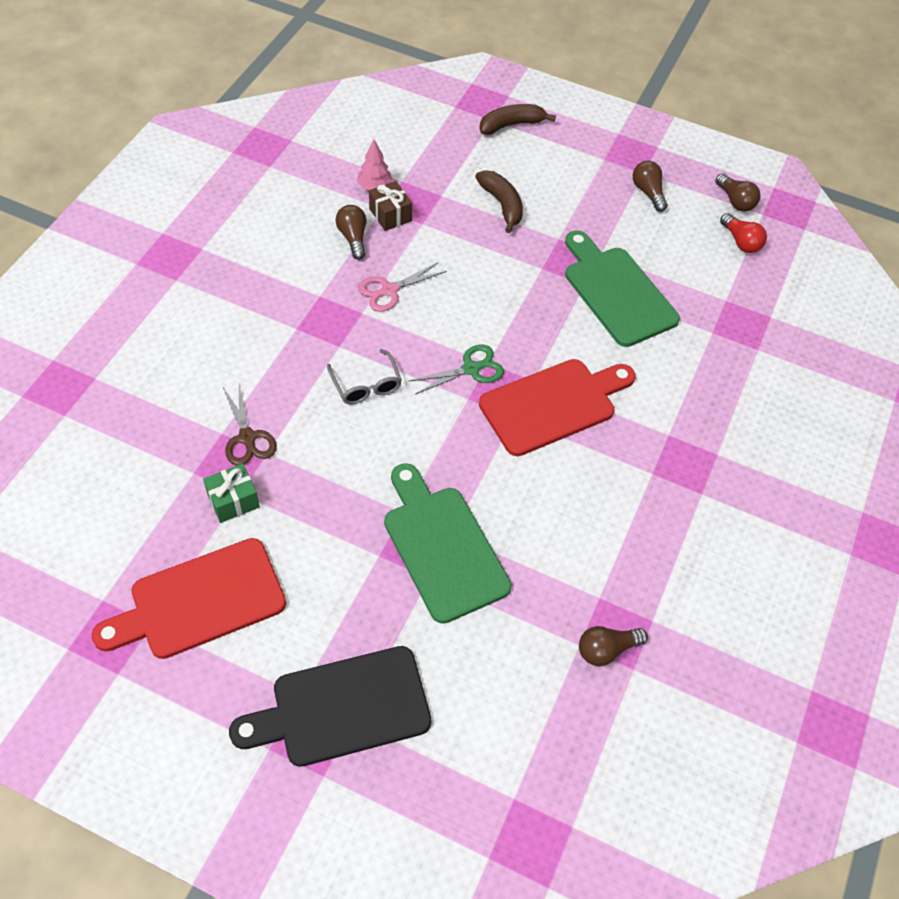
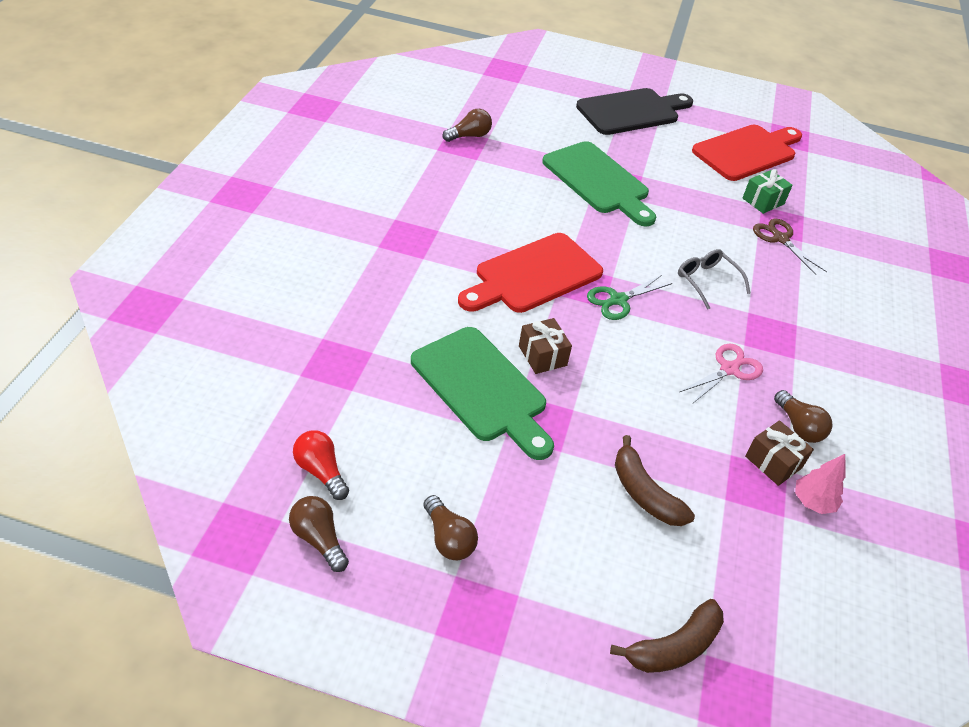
camera: 170 degrees right, 10 degrees down
none -> brown gift [519,318,572,374]

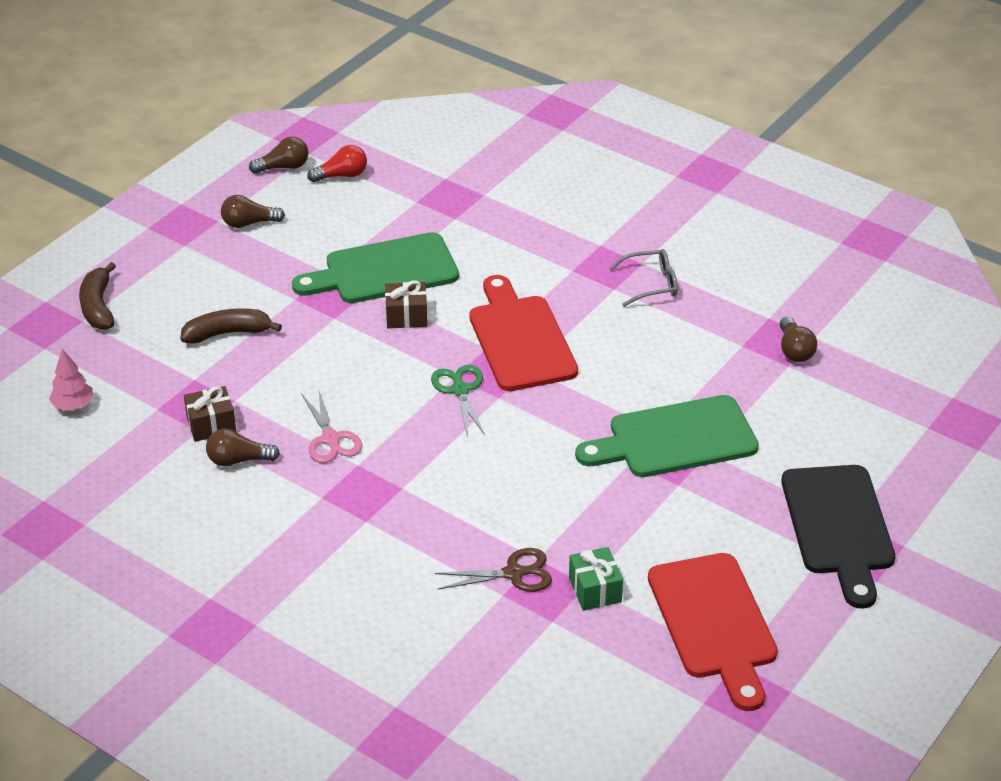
camera: 115 degrees right, 5 degrees down
grey glasses [678,249,750,310] -> grey glasses moved to [609,249,678,307]
pink tree [795,454,846,514] -> pink tree moved to [49,349,93,411]

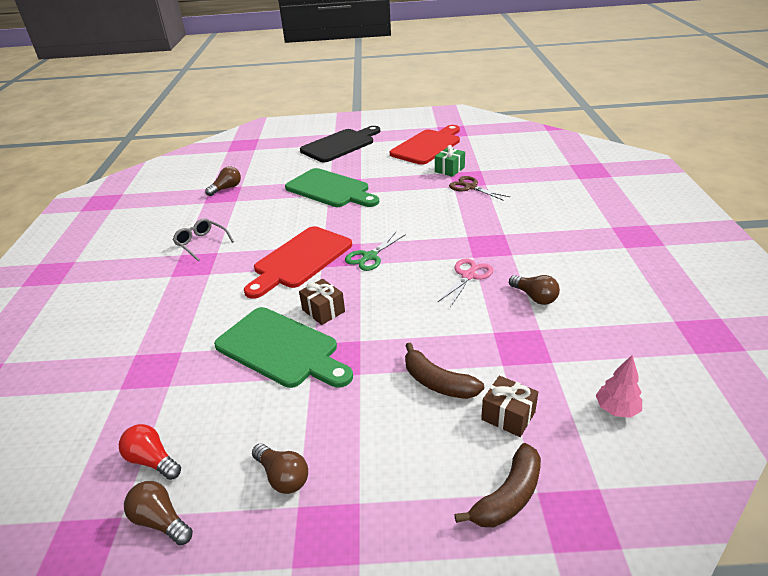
camera: 125 degrees left, 5 degrees down
brown gift [184,386,236,442] -> brown gift moved to [481,376,538,437]

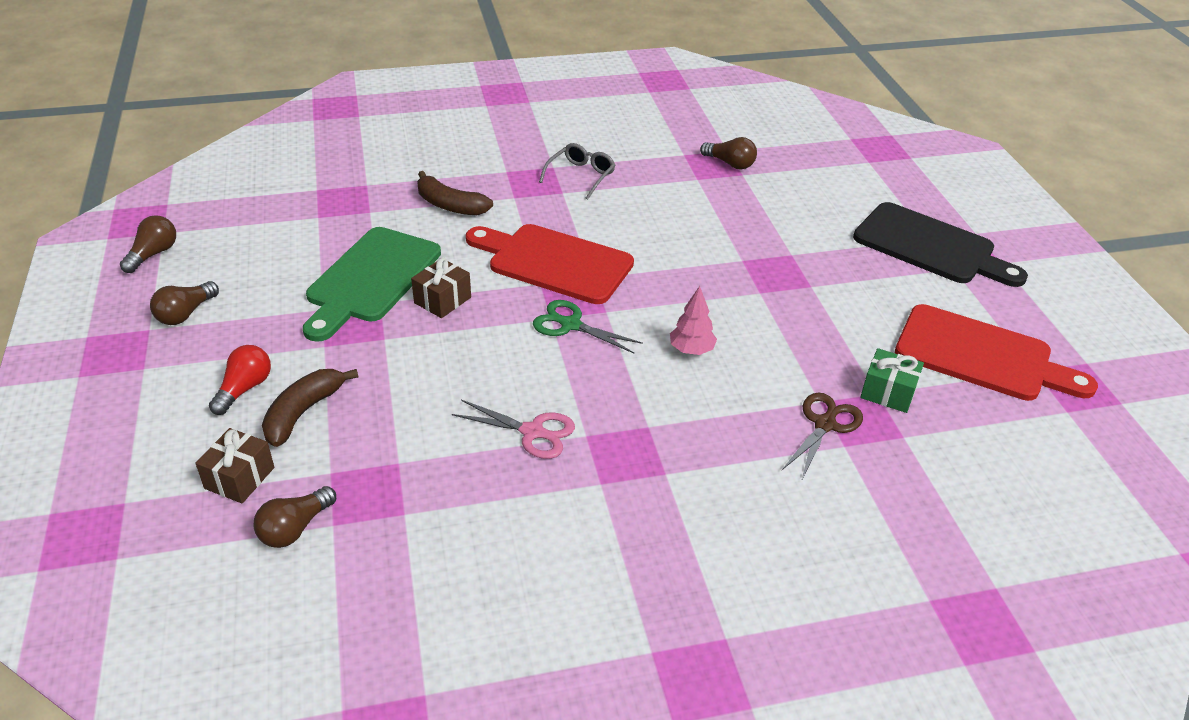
camera: 75 degrees right, 5 degrees up
red light bulb [119,424,181,480] -> red light bulb moved to [209,345,271,415]
green cutting board [285,168,379,207] -> none
brown banana [454,443,541,527] -> brown banana moved to [417,171,493,215]
brown light bulb [509,275,560,305] -> brown light bulb moved to [254,486,336,548]
pink tree [596,355,642,418] -> pink tree moved to [670,286,717,355]

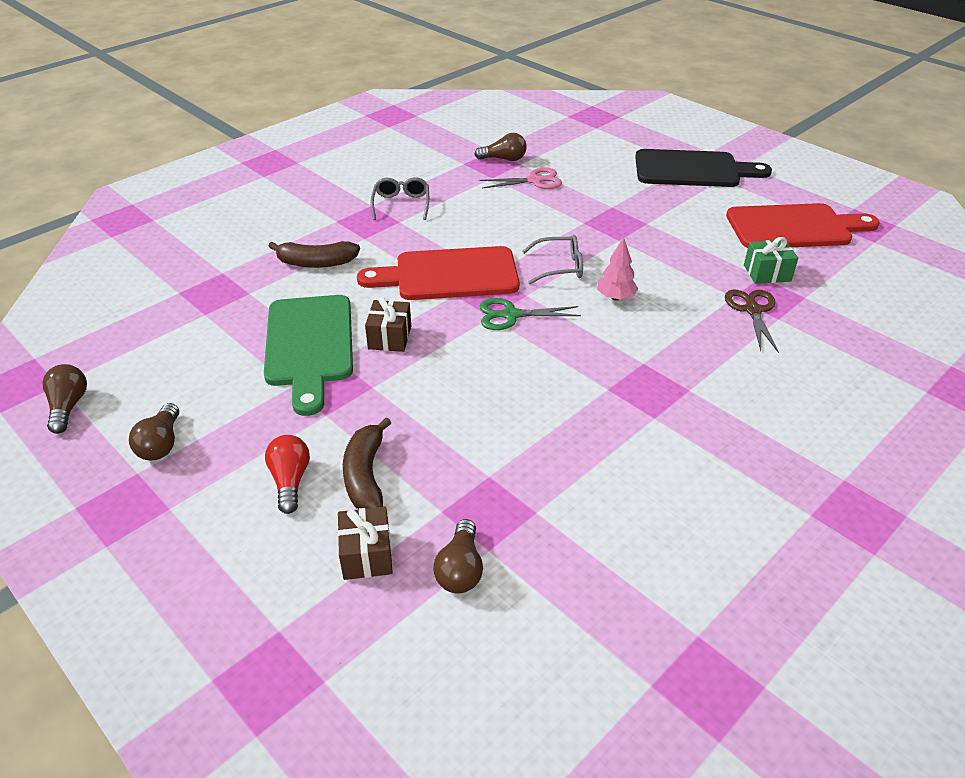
camera: 30 degrees left, 0 degrees up
pink scissors [452,400,575,459] -> pink scissors moved to [479,167,562,189]
none -> grey glasses [522,235,583,284]

